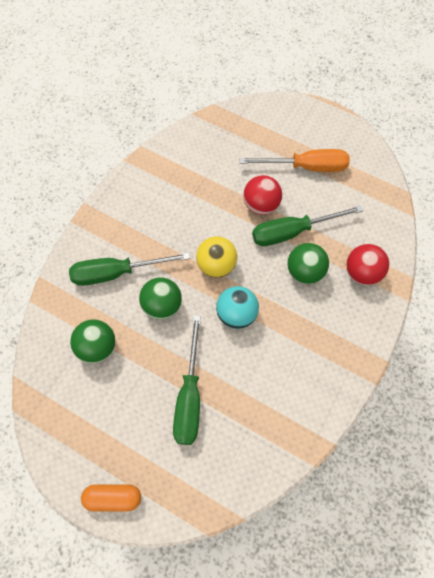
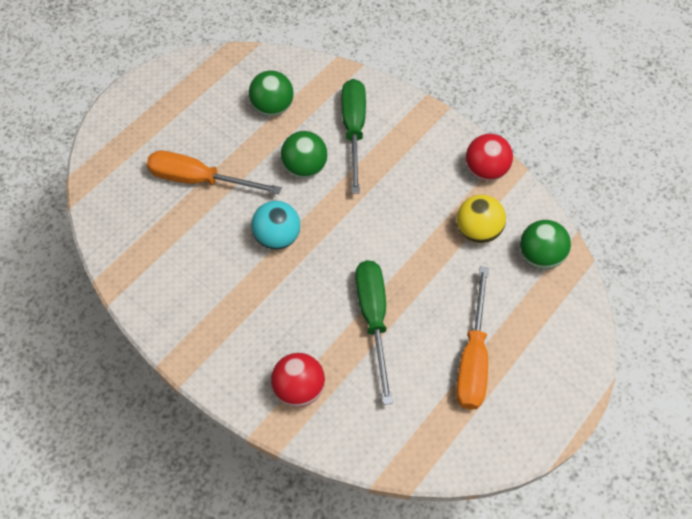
camera: 100 degrees right, 5 degrees down
orange capsule [81,484,141,511] -> none
green screwdriver [173,315,201,445] -> orange screwdriver [147,151,282,194]
yellow ball [196,236,237,277] -> yellow ball moved to [457,195,506,243]
red ball [243,175,282,215] -> red ball moved to [466,134,513,181]
green ball [287,243,329,284] -> green ball moved to [520,220,571,269]

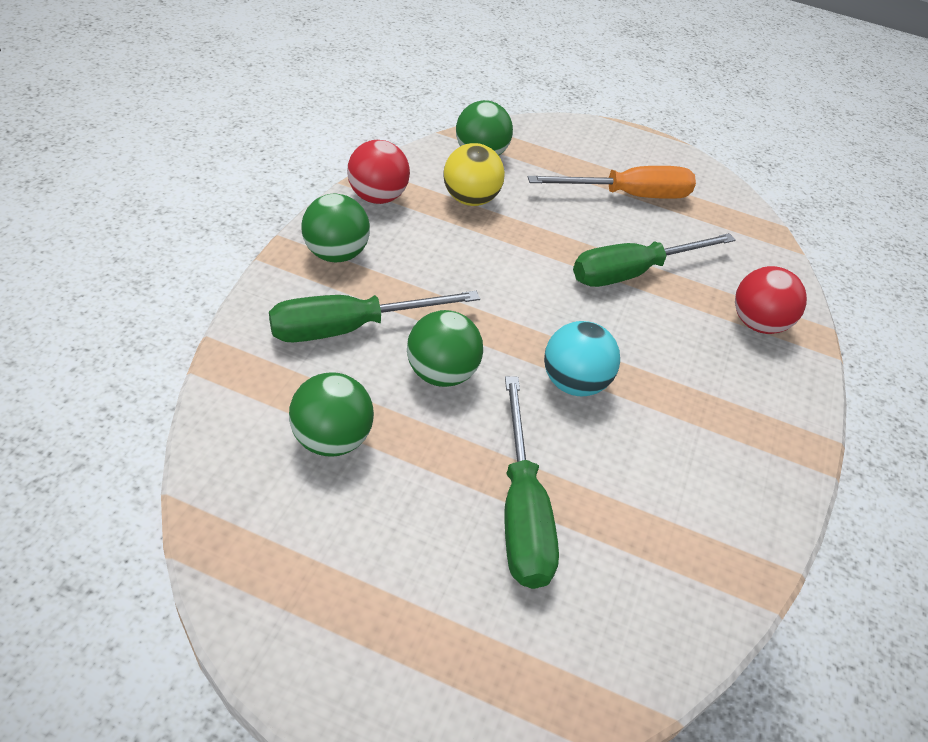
camera: 115 degrees left, 15 degrees down
orange screwdriver [147,151,282,194] -> green screwdriver [505,376,559,589]
none -> green ball [301,194,370,262]

